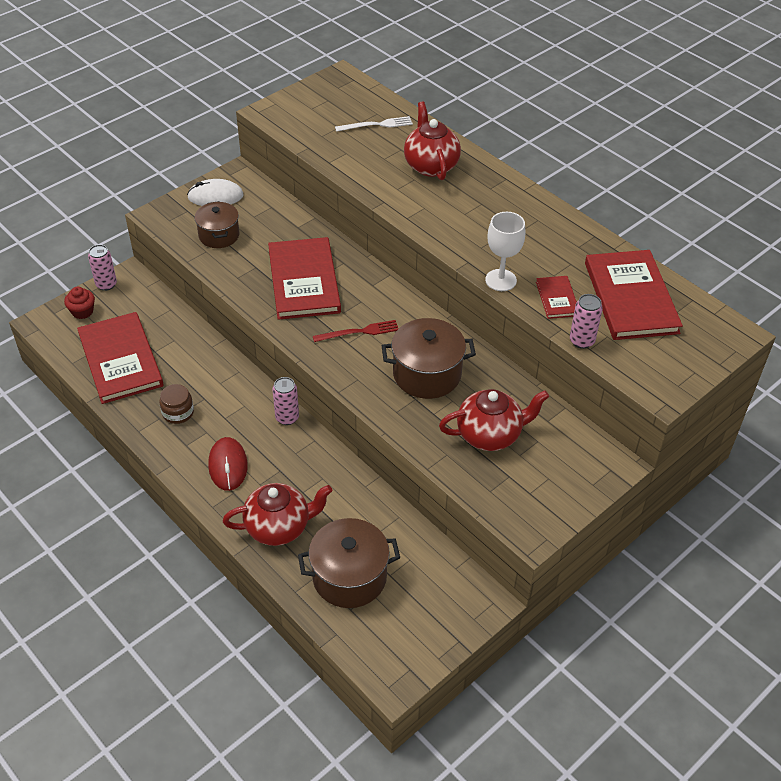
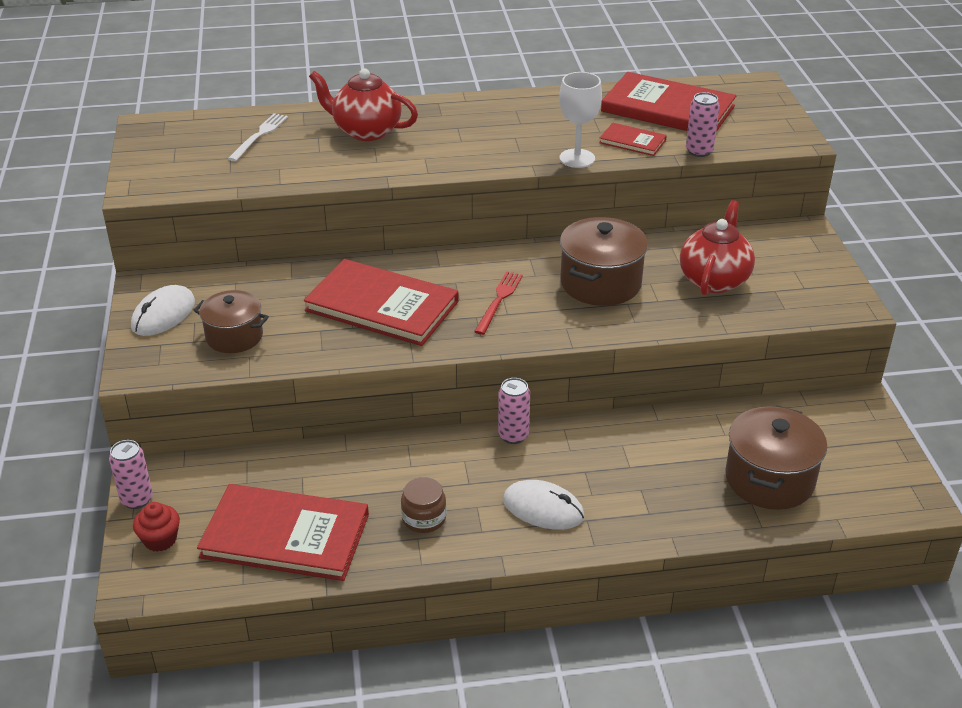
camera: 55 degrees left, 10 degrees down
red mouse [208,437,248,491] -> white mouse [503,480,585,530]
red teapot [223,483,333,546] -> none

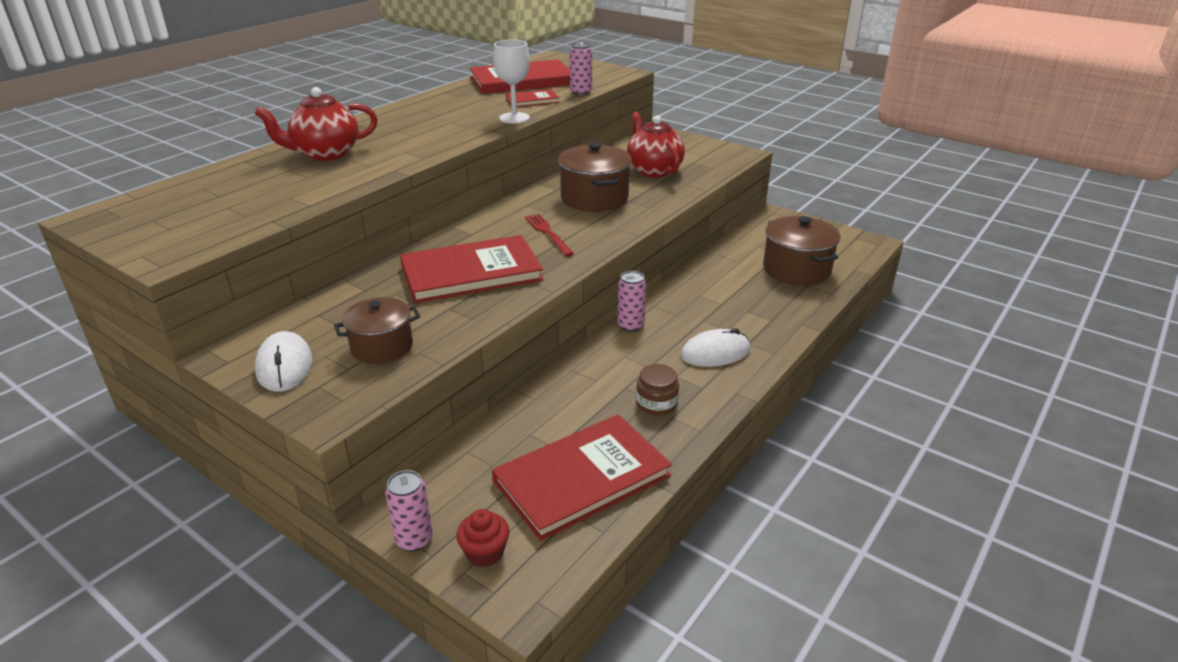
camera: 45 degrees left, 5 degrees down
white fork [228,113,288,161] -> none

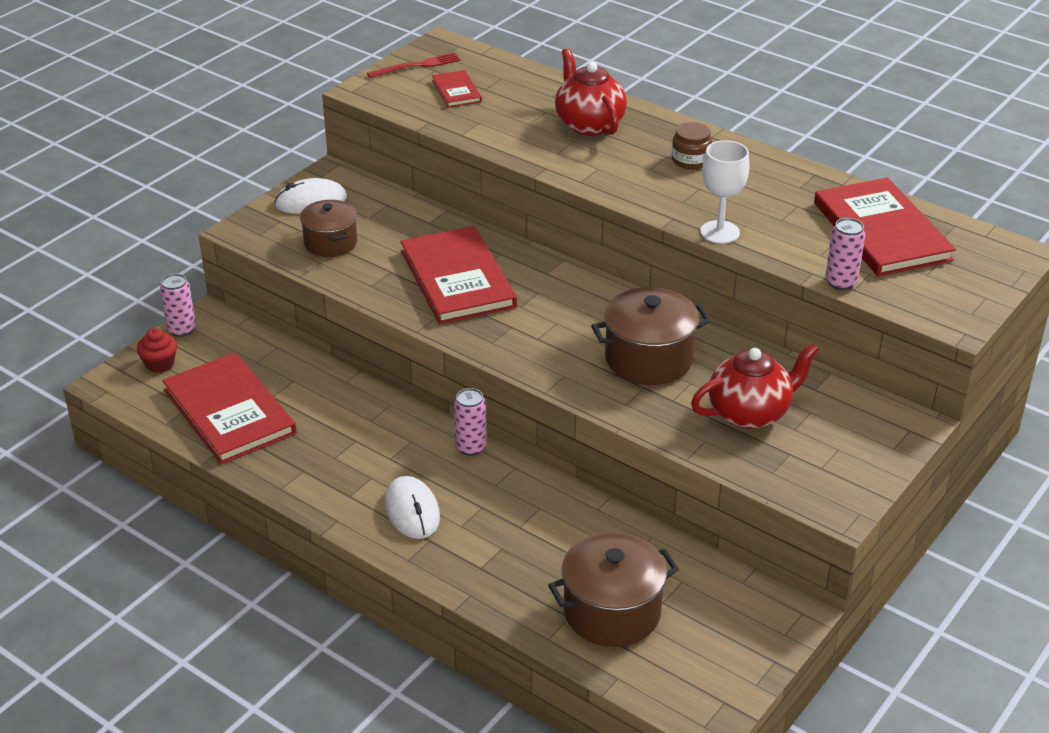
camera: 90 degrees right, 5 degrees up
red book [506,89,559,107] -> red book moved to [432,70,482,108]
red fork [525,214,574,256] -> red fork moved to [367,53,461,78]
brown jar [636,364,679,416] -> brown jar moved to [672,122,712,170]

